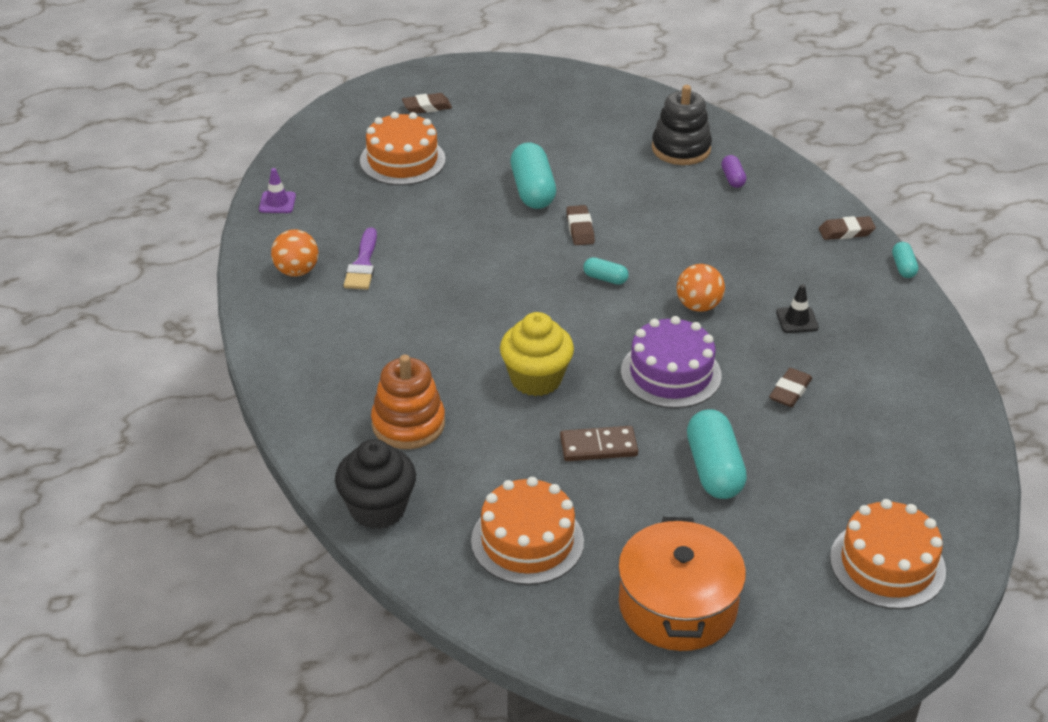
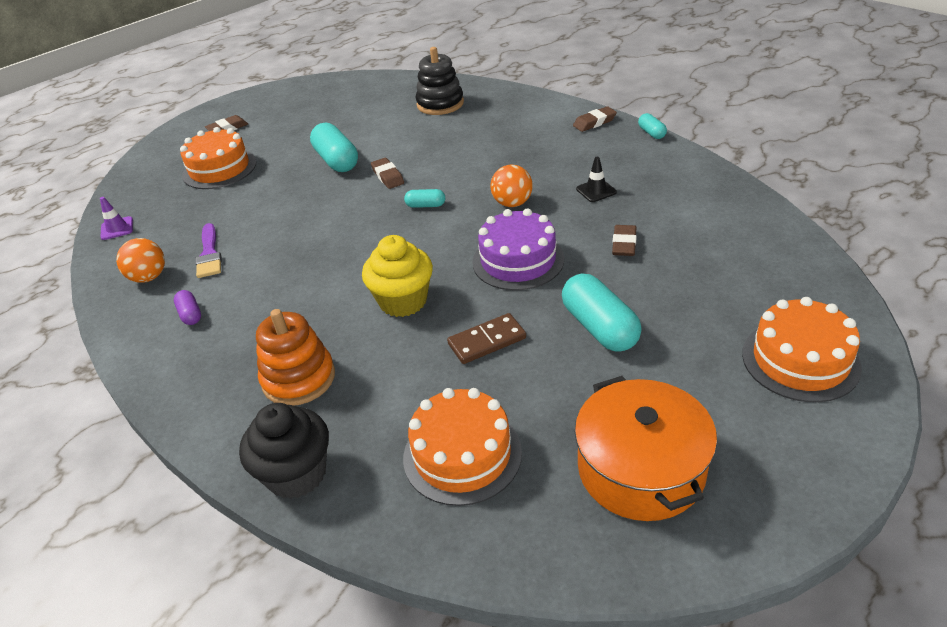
camera: 15 degrees left, 0 degrees up
purple capsule [721,155,746,188] -> purple capsule moved to [174,290,201,325]

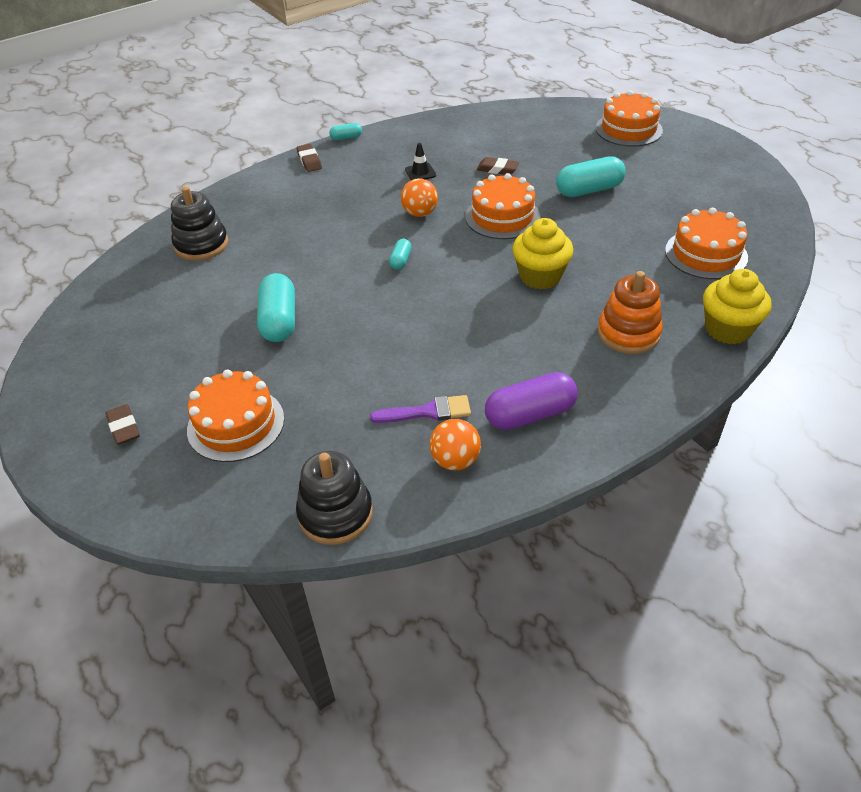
camera: 85 degrees left, 5 degrees up
purple traffic cone [100,197,133,240] -> black stacking toy [296,451,373,545]
purple capsule [174,290,201,325] -> purple capsule [485,372,578,430], size x1.99
black cupcake [239,403,329,499] -> yellow cupcake [703,269,772,344]
turquoise capsule [310,122,358,172] -> turquoise capsule turned 75 degrees counterclockwise [257,273,295,342]
brown eraser [371,158,404,189] -> none
brown domino [447,313,526,364] -> none
purple cake [472,208,564,290] -> orange cake [465,173,540,239]
orange pot [575,376,717,521] -> none

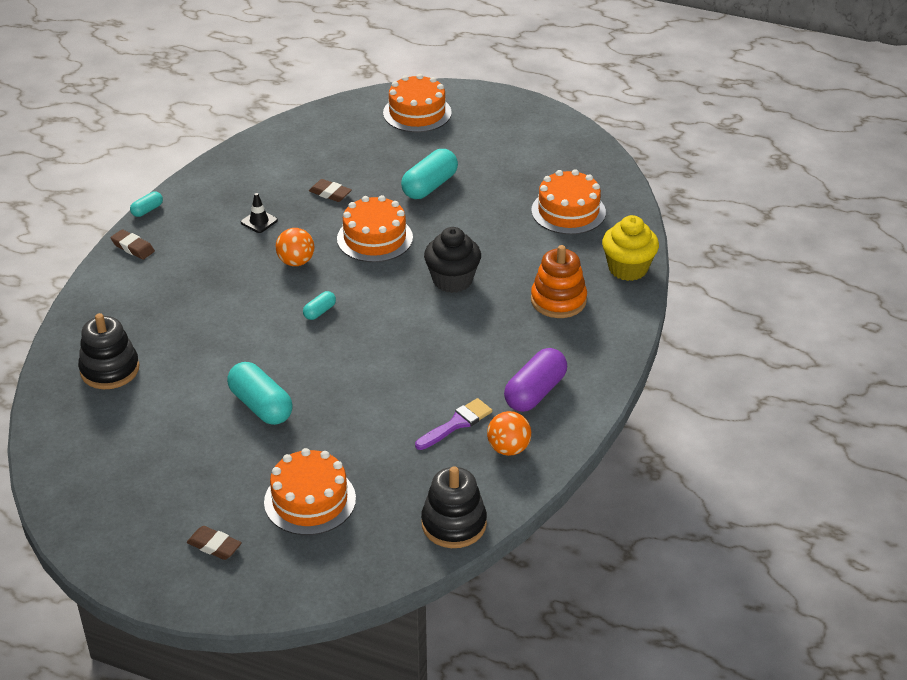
camera: 35 degrees left, 5 degrees down
turquoise capsule [389,239,412,270] -> turquoise capsule turned 60 degrees clockwise [303,291,336,320]
brown eraser [476,157,519,175] -> brown eraser turned 45 degrees clockwise [309,179,352,202]
yellow cupcake [512,218,573,290] -> black cupcake [424,227,481,293]

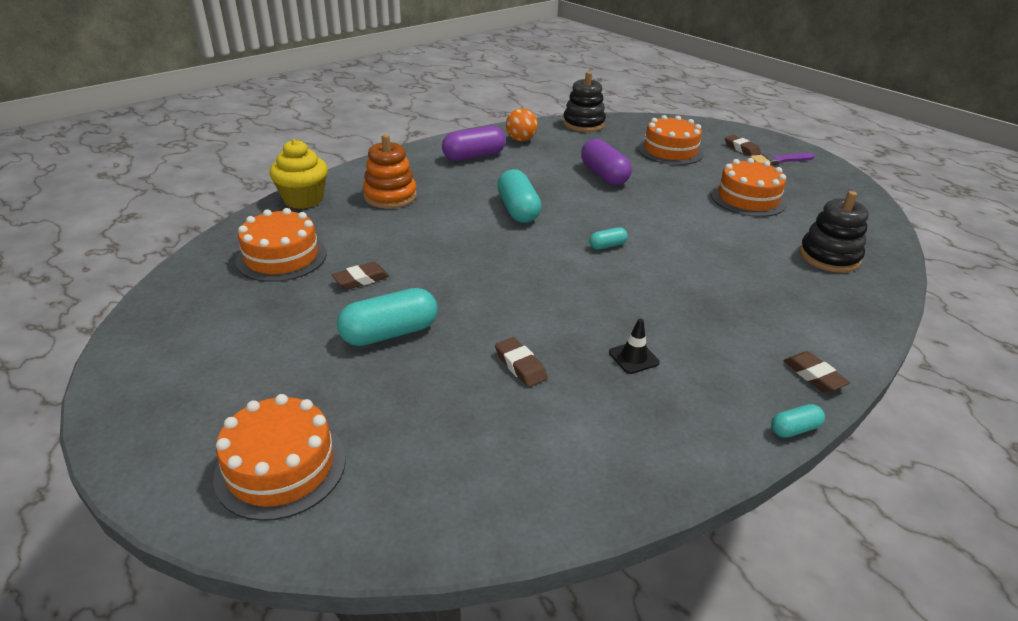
camera: 155 degrees left, 5 degrees down
turquoise capsule [227,362,293,425] -> turquoise capsule moved to [497,169,541,223]
orange ball [276,228,314,266] -> none
orange cake [337,195,413,262] -> orange cake moved to [711,158,786,217]
purple brush [415,398,492,450] -> purple brush moved to [749,153,814,165]
black cupcake [424,227,481,293] -> none
none -> brown eraser [332,262,389,290]
none -> purple capsule [581,139,632,185]

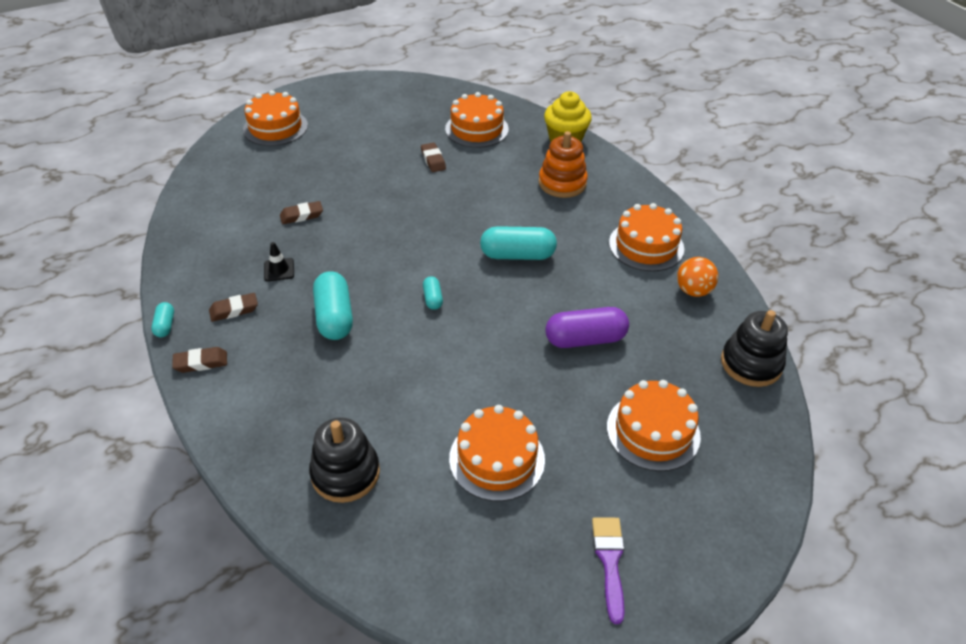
camera: 105 degrees right, 10 degrees up
turquoise capsule [337,288,438,346] -> turquoise capsule moved to [313,271,353,340]
purple capsule [442,126,506,161] -> orange cake [609,203,684,272]
brown eraser [725,135,761,156] -> brown eraser moved to [209,293,258,322]

